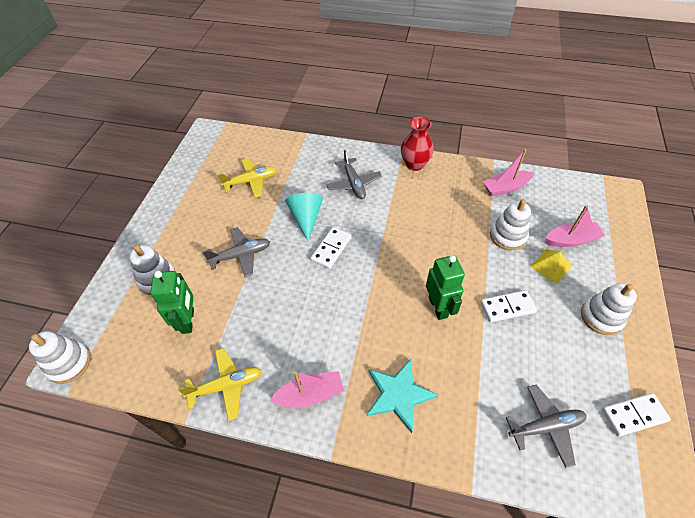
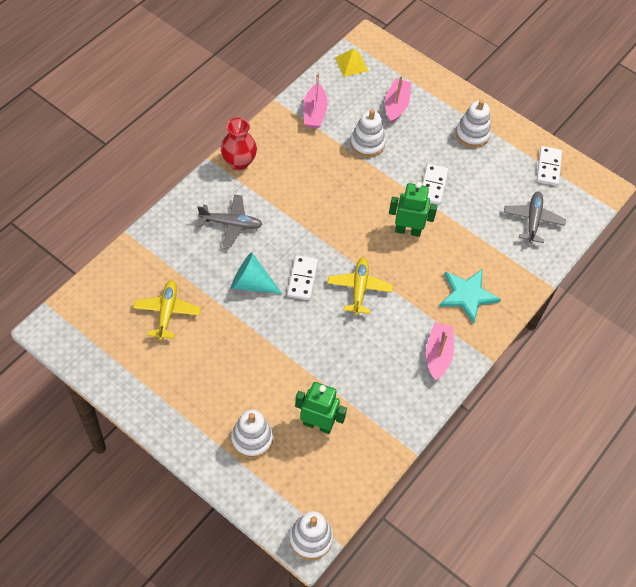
camera: 70 degrees left, 5 degrees up
yellow plane [178,348,261,421] -> yellow plane moved to [327,257,393,315]
grey plane [203,227,270,277] -> none
white domino [311,227,352,269] -> white domino turned 45 degrees clockwise [287,255,318,300]
yellow pyramid [530,249,572,284] -> yellow pyramid moved to [335,48,368,77]

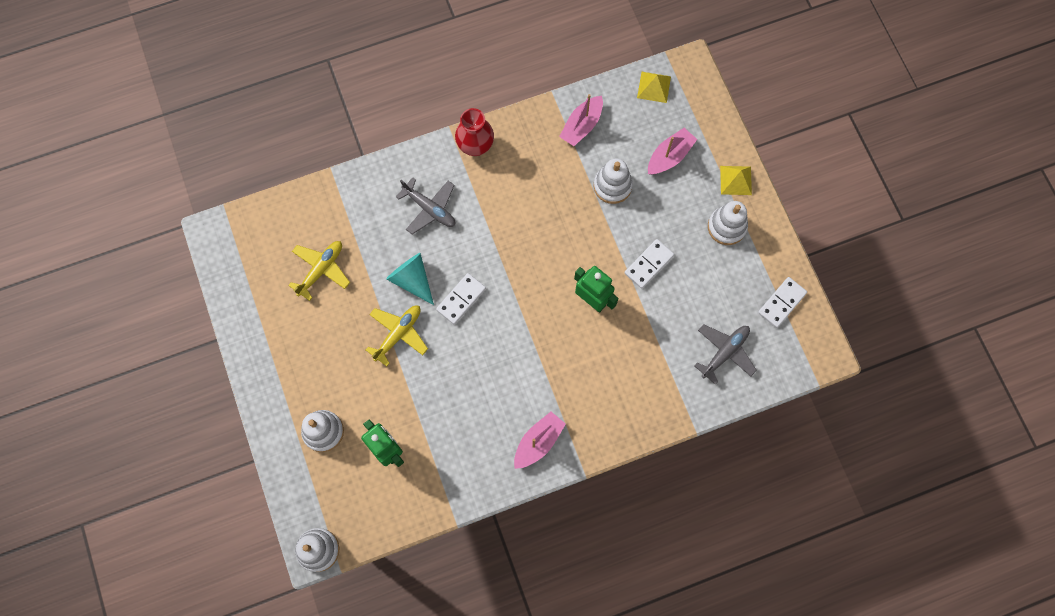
camera: 35 degrees right, 15 degrees up
yellow plane [327,257,393,315] -> yellow plane moved to [366,306,428,366]
turquoise star [439,270,501,324] -> none
none -> yellow pyramid [720,166,752,195]

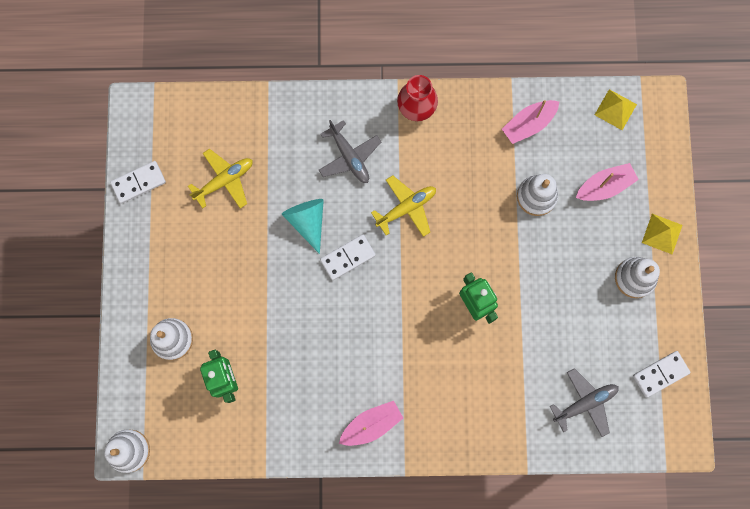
camera: 20 degrees right, 5 degrees up
yellow plane [366,306,428,366] -> yellow plane moved to [371,175,436,237]
white domino [624,239,674,289] -> white domino moved to [110,161,166,204]

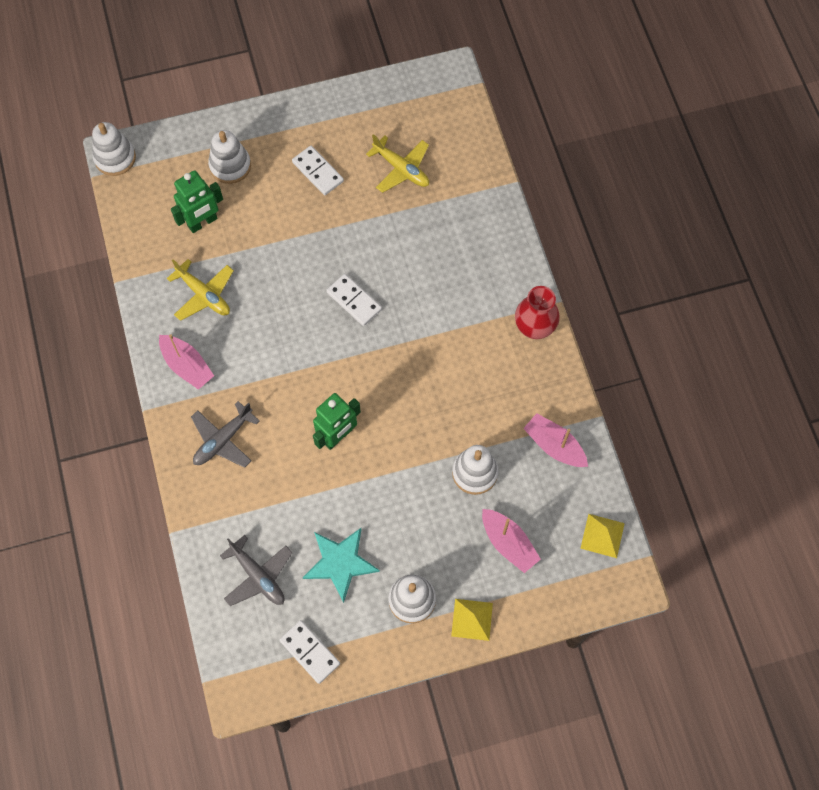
camera: 75 degrees right, 10 degrees down
white domino [110,161,166,204] -> white domino moved to [292,146,344,195]
turquoise cone [282,199,324,254] -> none
grey plane [319,120,381,183] -> grey plane moved to [191,401,260,468]
yellow plane [371,175,436,237] -> yellow plane moved to [167,259,234,321]
none -> turquoise star [303,528,380,603]

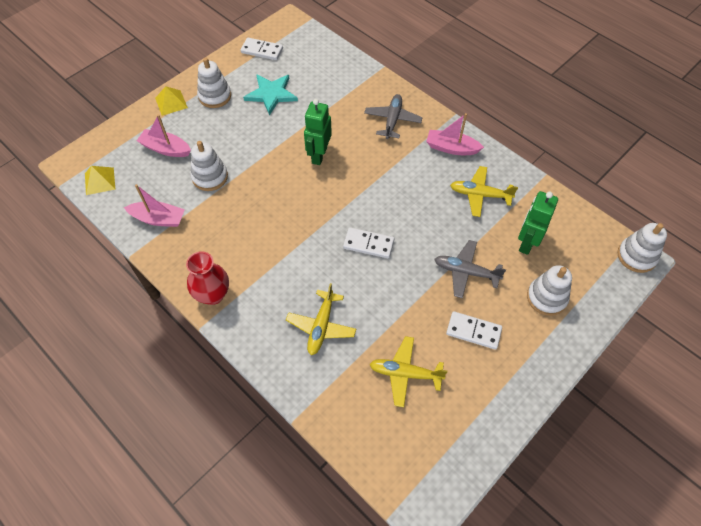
camera: 150 degrees right, 10 degrees down
grey plane [220,535,292,606] -> grey plane moved to [434,240,506,298]
none -> yellow plane [286,283,356,355]

